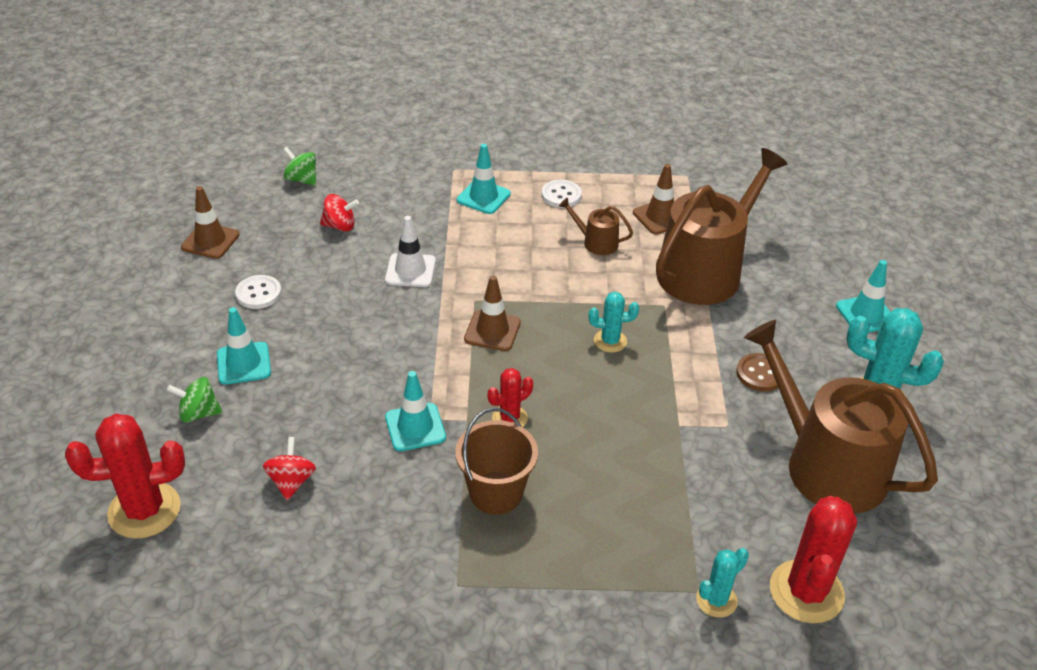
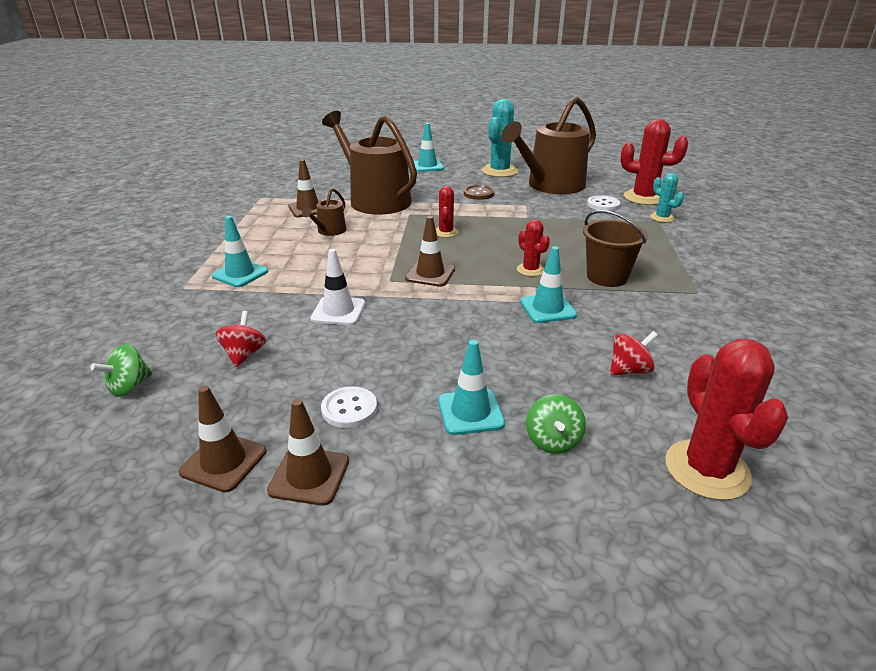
camera: 85 degrees left, 10 degrees down
red spinning top [263,437,316,500] -> red spinning top turned 150 degrees clockwise [610,331,658,376]
white button [541,180,582,208] -> white button moved to [587,195,620,211]
turquoise cactus [589,292,639,353] -> red cactus [436,186,459,238]
none -> brown traffic cone [267,399,349,506]

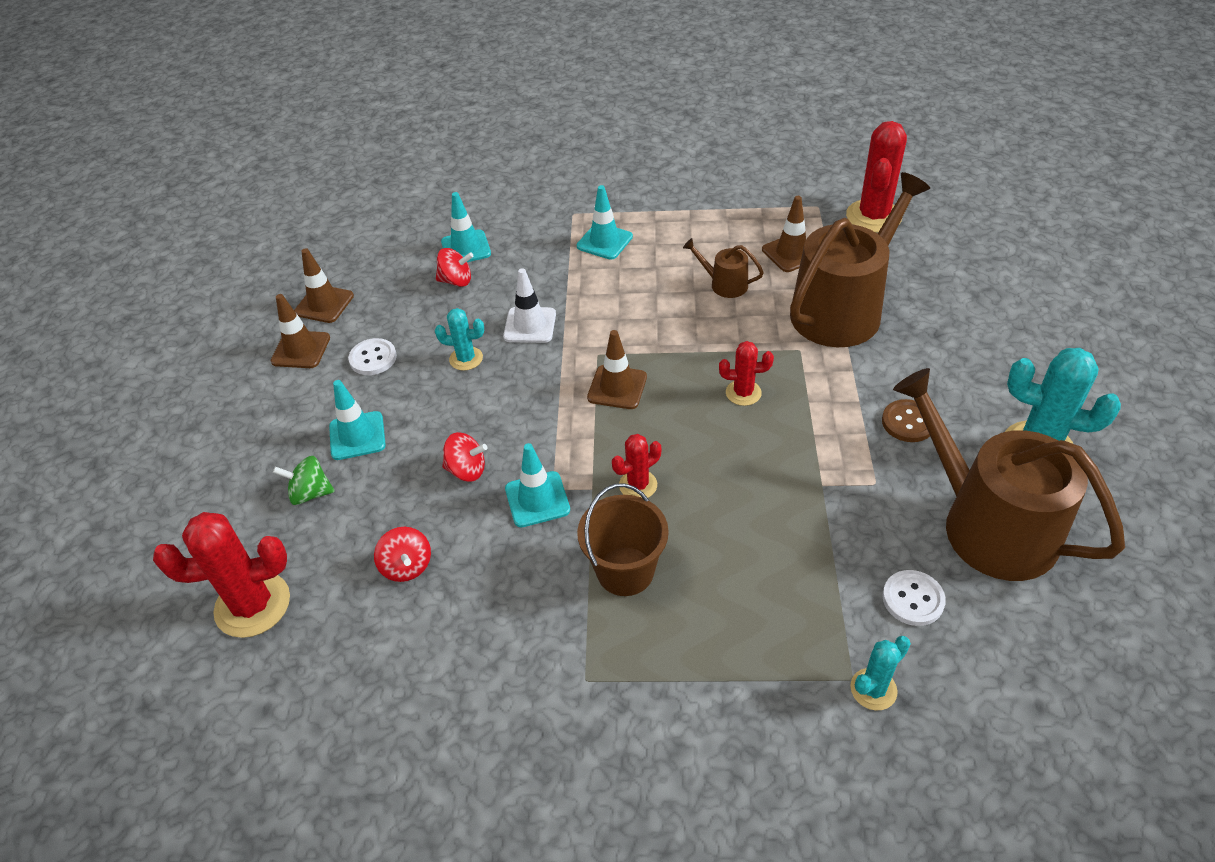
camera: 90 degrees right, 15 degrees up
green spinning top [91,344,153,397] -> none
turquoise traffic cone [414,123,444,172] -> turquoise traffic cone moved to [441,192,491,262]
red cactus [621,119,688,205] -> red cactus moved to [846,121,907,233]
none -> turquoise cactus [435,308,484,371]
none -> red spinning top [442,432,487,482]

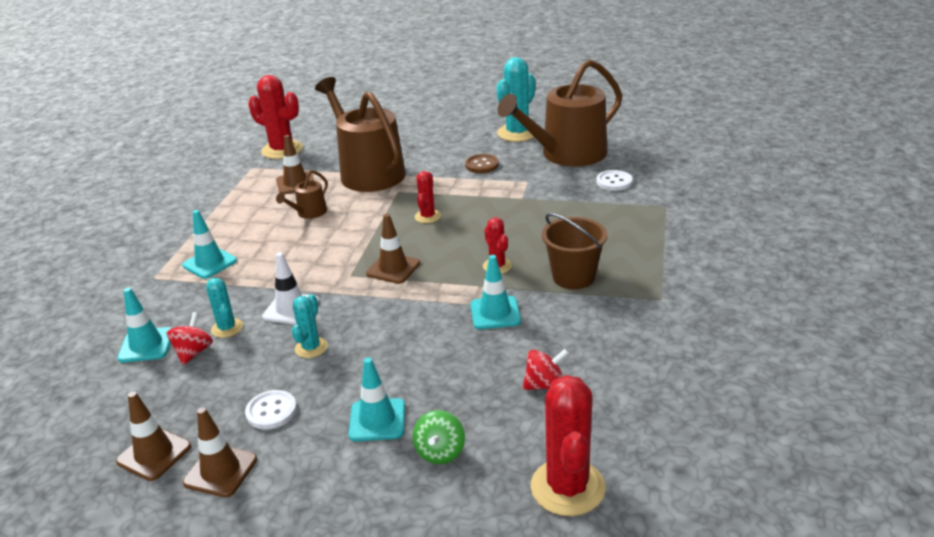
camera: 80 degrees left, 15 degrees down
red spinning top [442,432,487,482] -> none
turquoise cactus [850,636,911,710] -> turquoise cactus moved to [206,278,243,338]

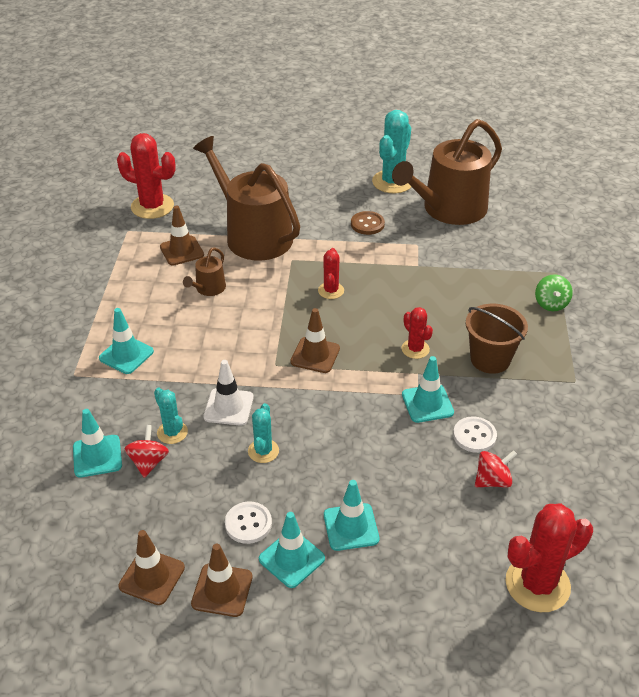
camera: 10 degrees left, 10 degrees up
green spinning top [413,410,465,464] -> green spinning top moved to [535,274,573,311]
red cactus [531,375,605,516] -> red cactus turned 75 degrees clockwise [506,503,593,612]
white button [596,170,633,191] -> white button moved to [453,416,497,453]
none -> turquoise traffic cone [259,512,325,588]

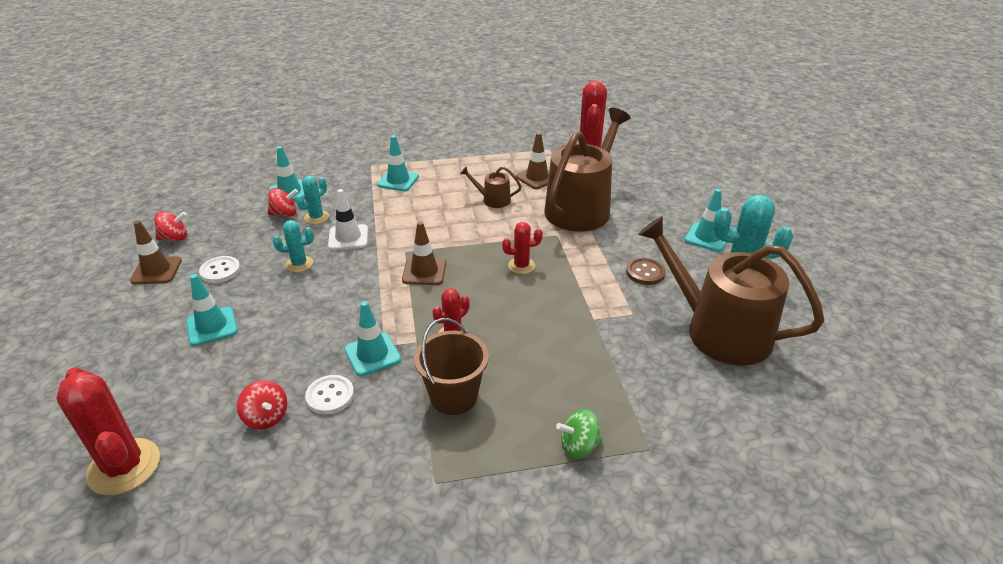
camera: 75 degrees right, 5 degrees down
brown traffic cone [118,530,185,605] -> red spinning top [154,211,187,241]
turquoise traffic cone [259,512,325,588] -> turquoise traffic cone moved to [685,189,727,252]

